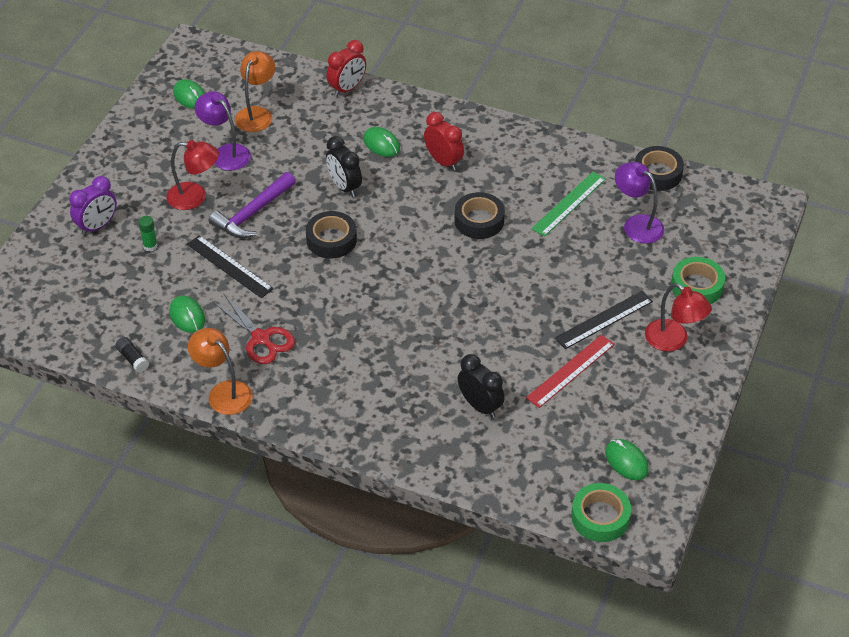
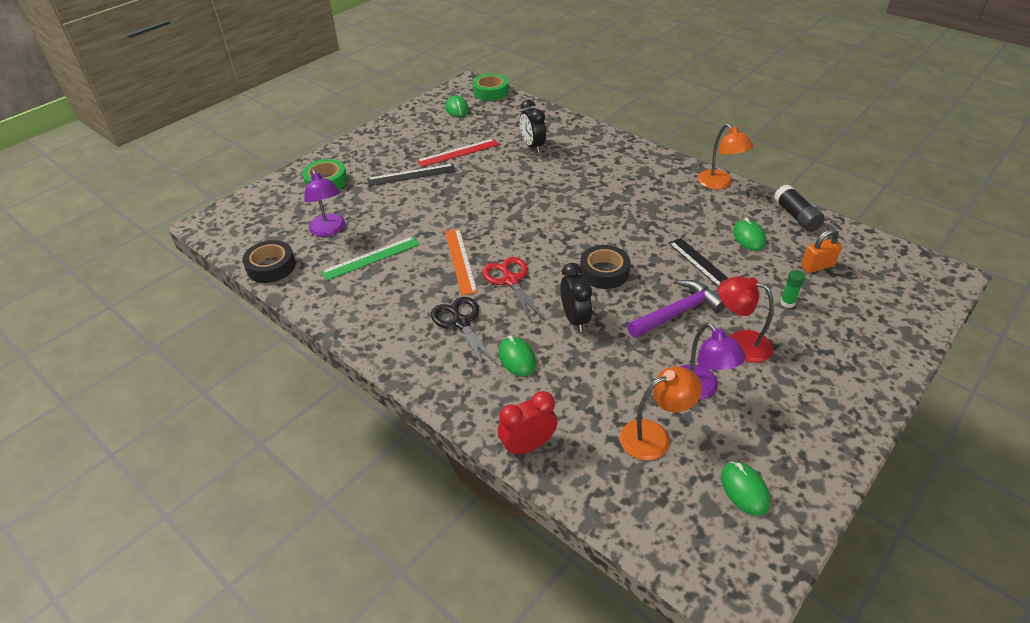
camera: 160 degrees left, 5 degrees down
purple clock [69,176,117,236] -> none
black glue stick [115,337,149,372] -> black glue stick [774,184,825,232], size x1.62
red scissors [212,293,295,364] -> red scissors moved to [482,257,545,323]
orange lamp [235,51,275,132] -> orange lamp turned 150 degrees counterclockwise [620,366,702,460]
red clock [424,112,464,171] -> black scissors [431,297,499,370]
black tape [454,192,505,239] -> orange ruler [445,229,478,295]
red lamp [645,283,712,352] -> none
none -> orange padlock [801,229,842,273]

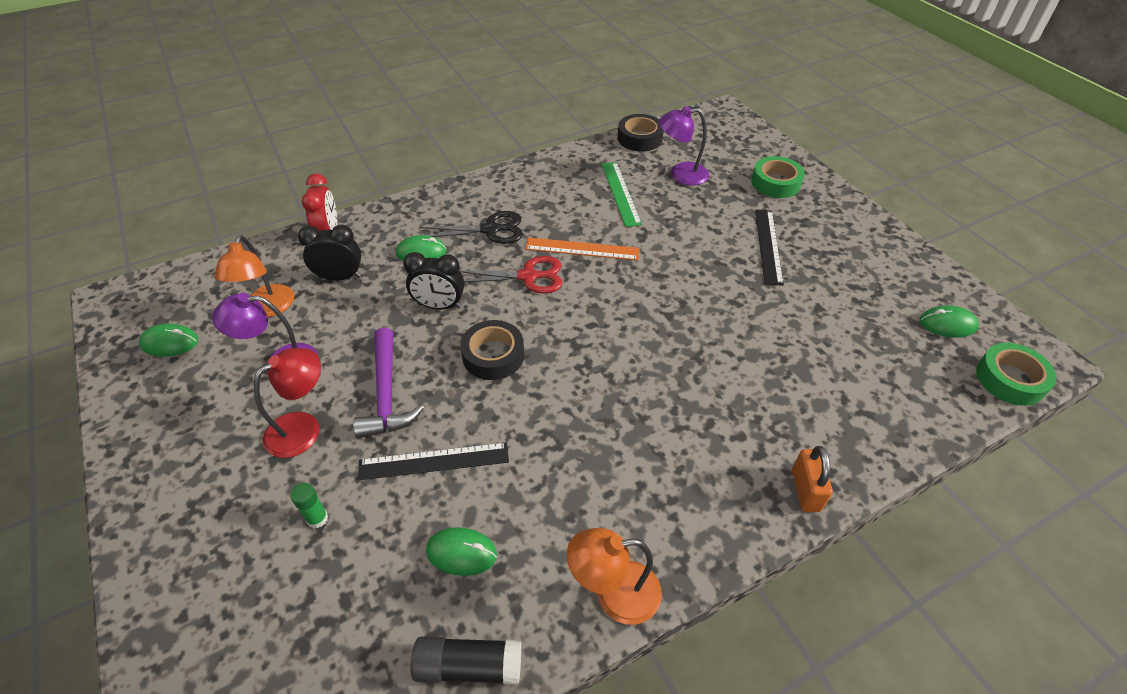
camera: 110 degrees right, 5 degrees up
red ruler [417,138,499,167] -> none
black clock [520,99,546,153] -> black clock moved to [298,225,361,281]
orange padlock [801,229,842,273] -> orange padlock moved to [792,446,833,512]

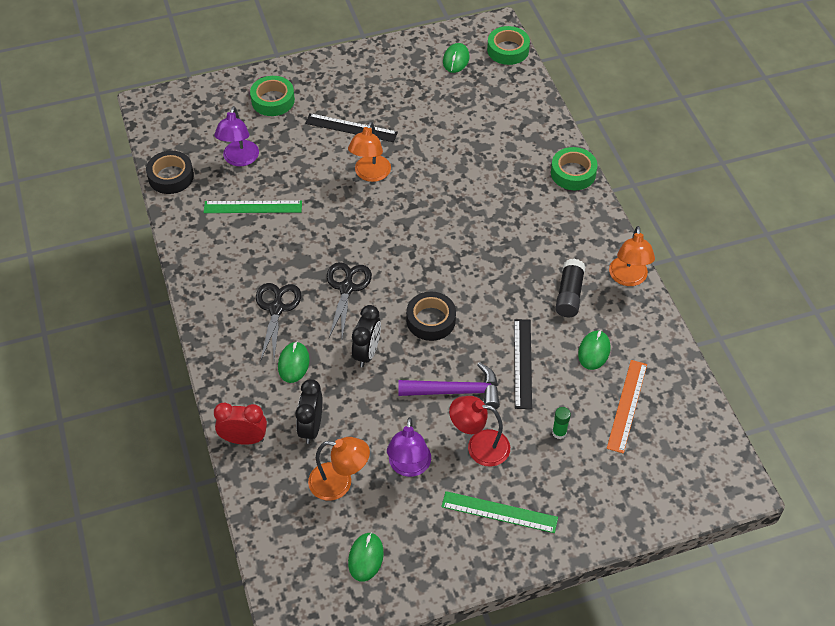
camera: 80 degrees left, 5 degrees up
red lamp [254,348,321,458] -> red lamp turned 45 degrees counterclockwise [449,396,510,467]
black glue stick [411,636,521,685] -> black glue stick moved to [555,259,586,317]
red scissors [460,256,562,294] -> black scissors [327,262,372,338]
orange ruler [525,237,640,260] -> orange ruler moved to [607,360,647,454]
orange padlock [792,446,833,512] -> green tape [551,147,598,190]
none -> orange lamp [348,122,391,182]
none -> green ruler [441,491,558,533]

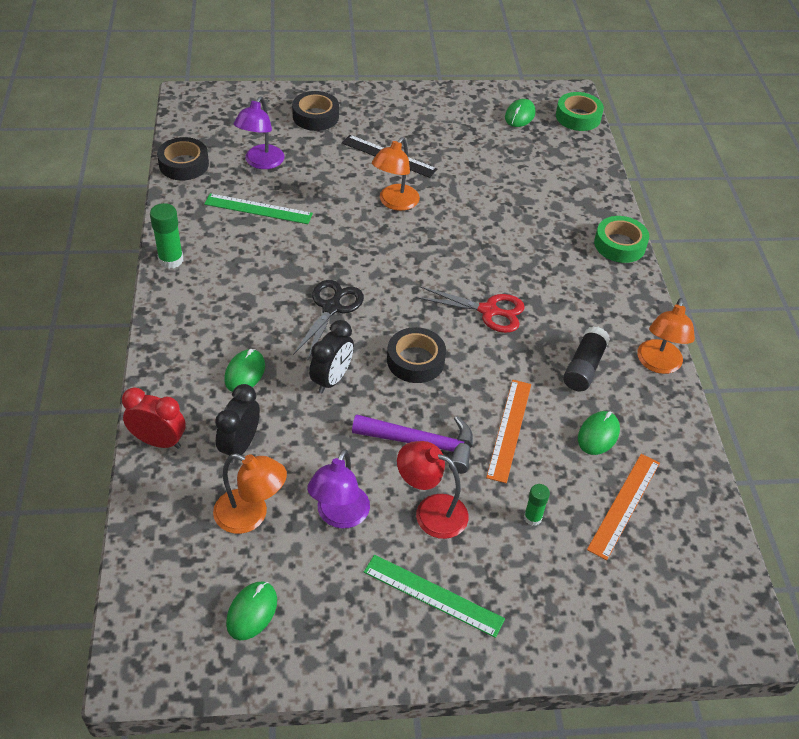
camera: 10 degrees right, 5 degrees down
green tape [250,76,295,116] -> black tape [292,91,339,131]
black scissors [256,283,301,362] -> none
black ruler [514,319,532,409] -> orange ruler [486,380,531,483]
none -> green glue stick [150,203,183,269]
none -> red scissors [416,286,525,333]

